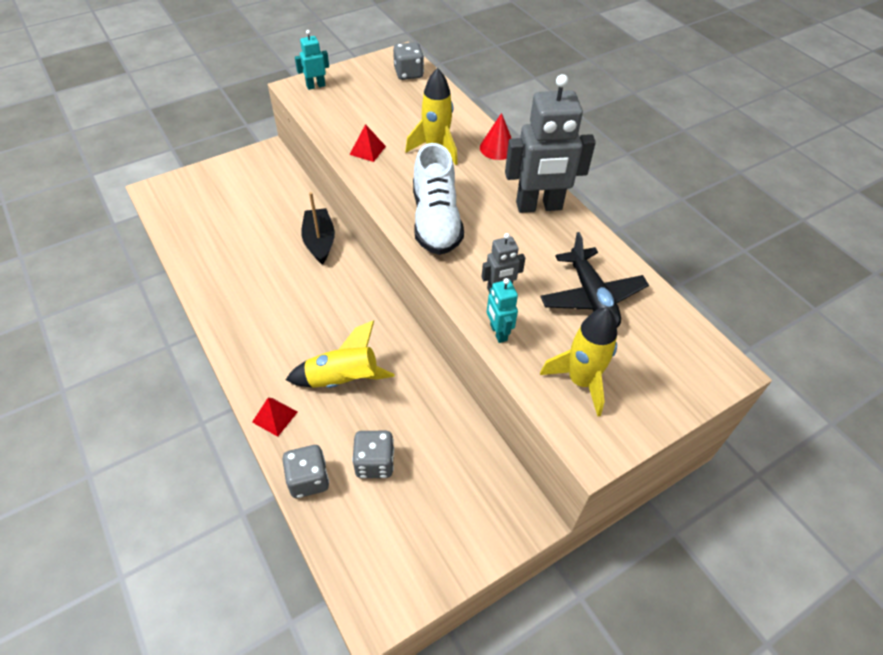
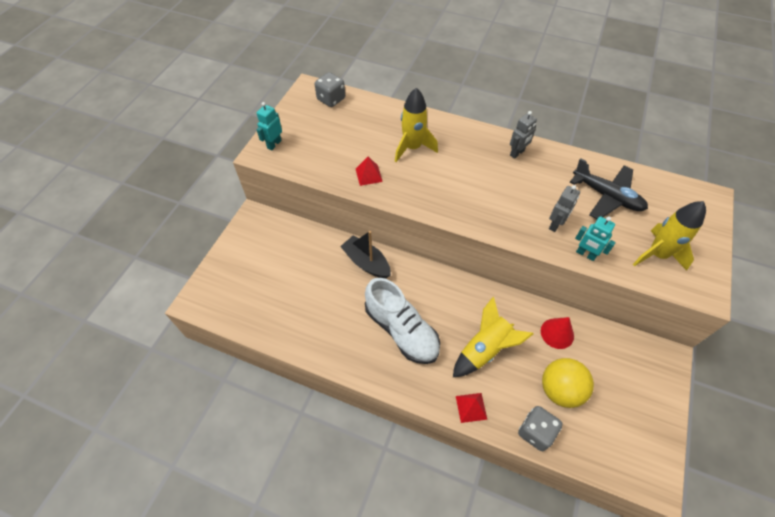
camera: 35 degrees left, 5 degrees up
grey dice [352,431,394,478] -> yellow ball [542,358,594,408]
white shoe [413,143,464,255] -> white shoe moved to [365,278,440,364]
red cone [480,113,512,160] -> red cone moved to [541,317,574,349]
grey robot [505,74,596,213] -> grey robot [510,111,537,159], size x0.48

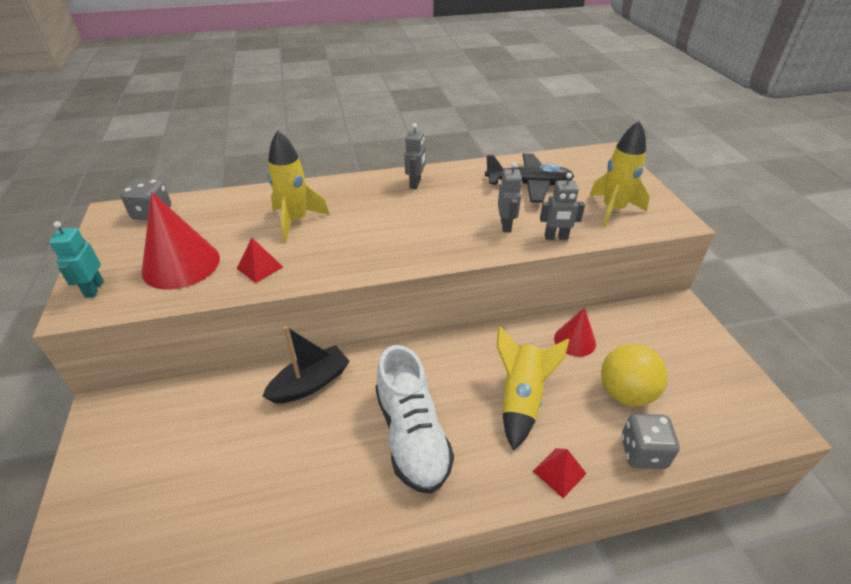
camera: 35 degrees left, 15 degrees down
black boat [340,231,391,278] -> black boat turned 135 degrees clockwise [262,326,350,403]
white shoe [365,278,440,364] -> white shoe turned 60 degrees clockwise [375,345,454,494]
turquoise robot [575,216,616,261] -> grey robot [540,173,585,240]
none -> red cone [142,192,220,290]

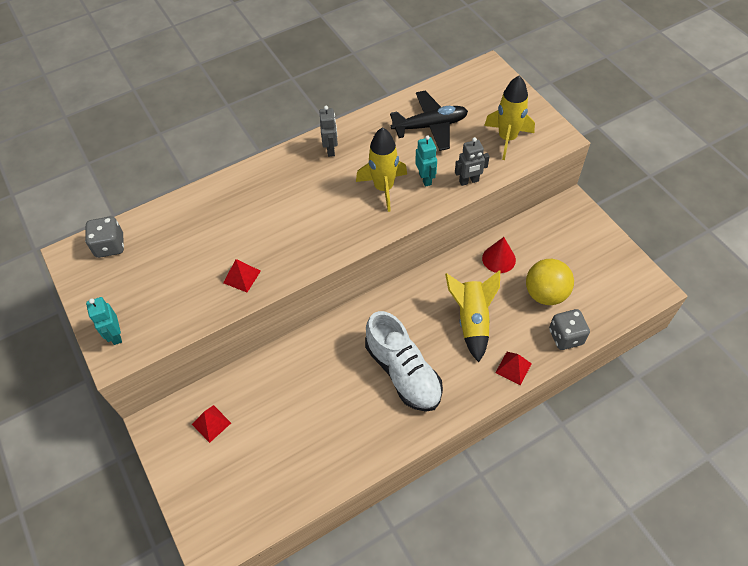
camera: 15 degrees left, 15 degrees up
red cone [142,192,220,290] -> none
black boat [262,326,350,403] -> none
yellow rocket [268,130,330,242] -> yellow rocket moved to [356,127,407,212]
grey robot [498,162,522,232] -> turquoise robot [415,135,437,187]
none -> red pyramid [192,405,231,443]

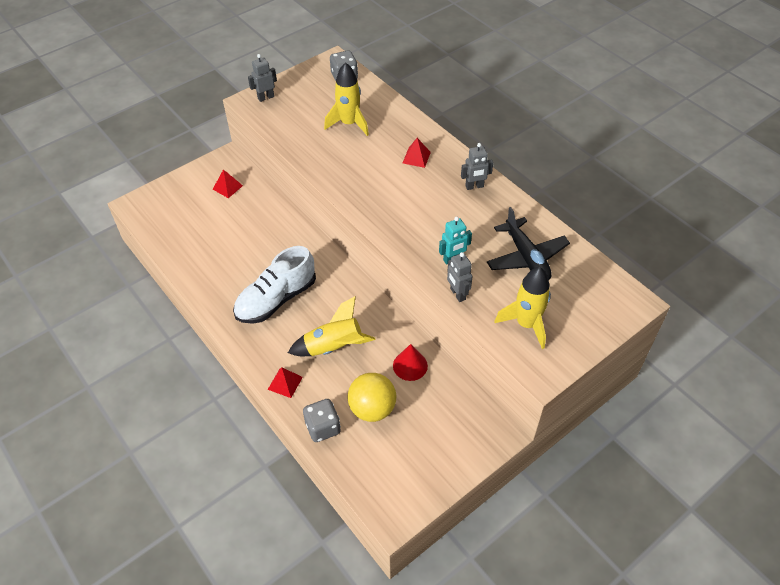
camera: 80 degrees right, 5 degrees down
turquoise robot [86,297,122,345] -> grey robot [248,54,277,102]
red pyramid [223,259,261,292] -> red pyramid moved to [403,138,431,168]
yellow rocket [356,127,407,212] -> yellow rocket moved to [324,62,369,136]

